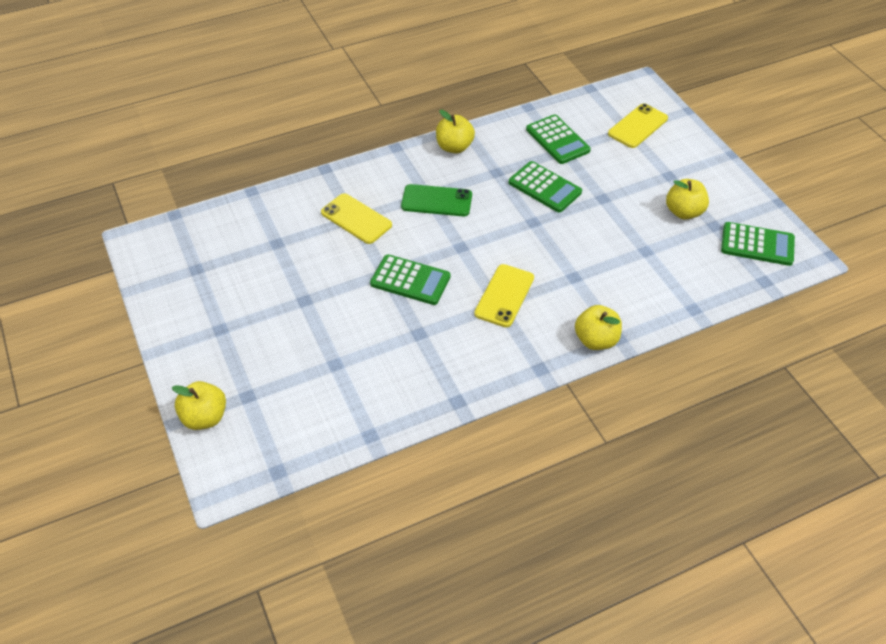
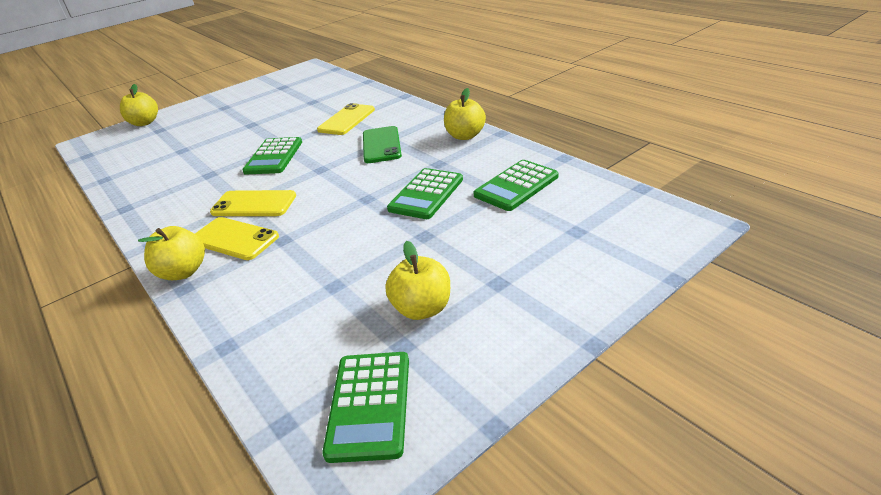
camera: 80 degrees right, 15 degrees down
yellow phone [608,104,668,148] -> yellow phone moved to [195,217,279,260]

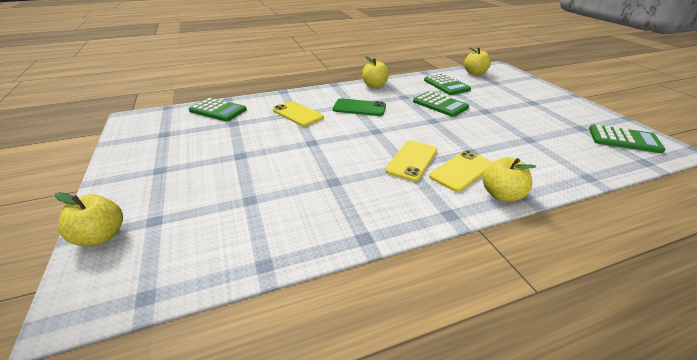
camera: 75 degrees left, 0 degrees up
green calculator [242,137,302,175] -> green calculator moved to [189,98,247,121]
yellow apple [385,241,450,320] -> yellow apple moved to [464,47,491,75]

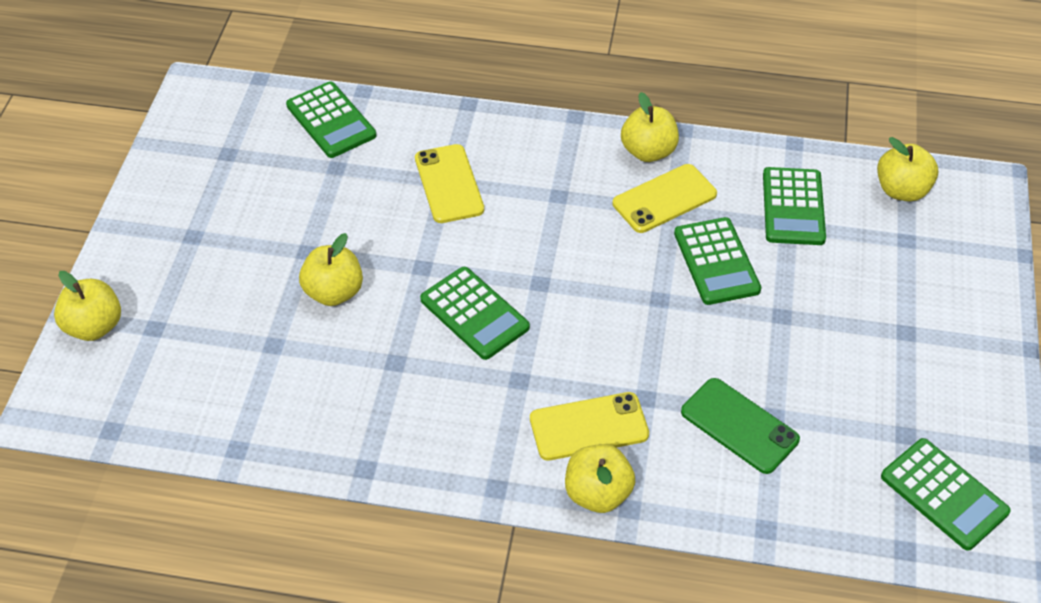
camera: 30 degrees right, 15 degrees up
green phone [333,98,386,116] -> green phone moved to [681,378,800,474]
yellow phone [385,140,437,182] -> yellow phone moved to [613,164,717,233]
none -> yellow apple [299,233,363,306]
none -> green calculator [420,267,530,360]

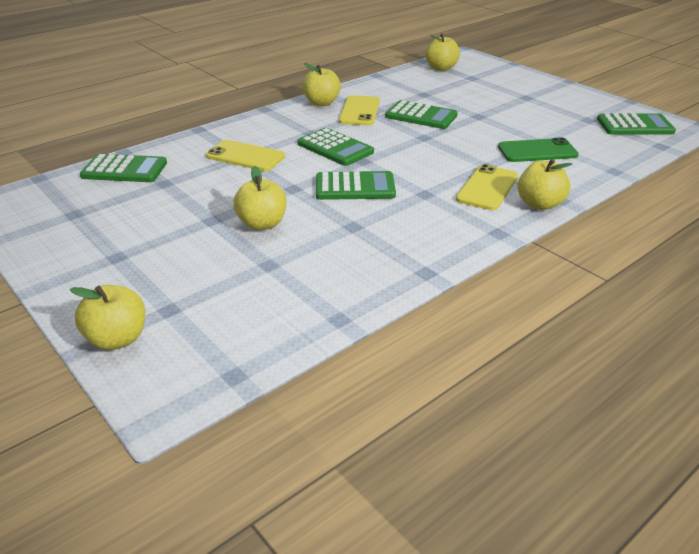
camera: 50 degrees left, 15 degrees down
green calculator [763,167,826,245] -> green calculator moved to [297,128,374,166]

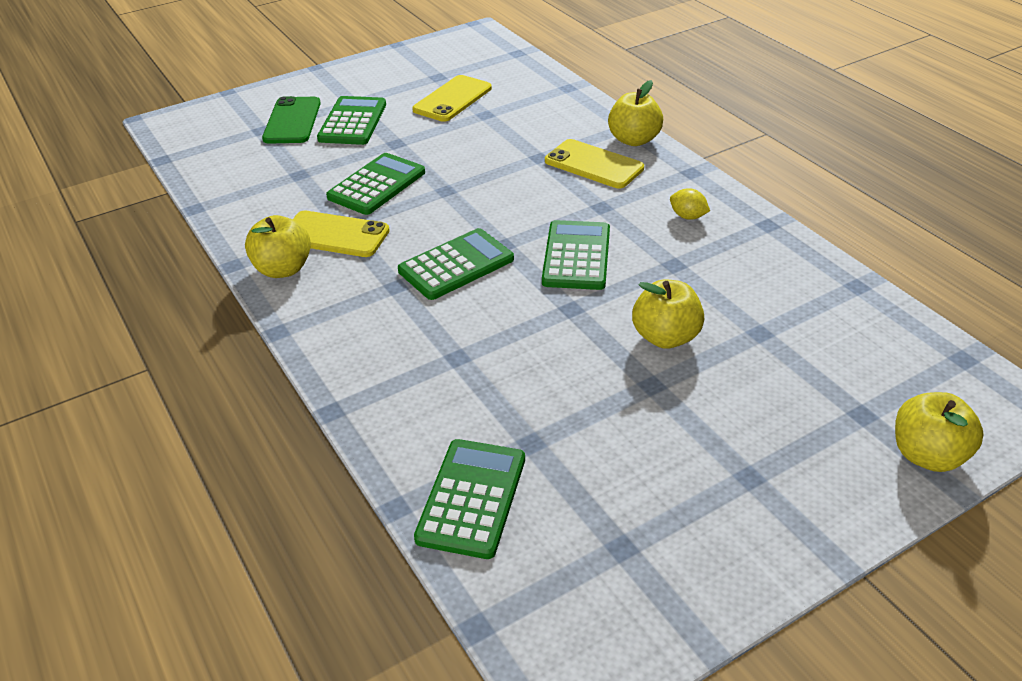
camera: 80 degrees left, 5 degrees up
yellow phone [206,140,285,171] -> yellow phone moved to [412,75,492,122]
yellow apple [425,33,460,71] -> none
green phone [498,137,579,162] -> green phone moved to [262,96,321,144]
green calculator [597,113,676,135] -> green calculator moved to [317,96,386,145]
none -> yellow lemon [670,188,710,220]

